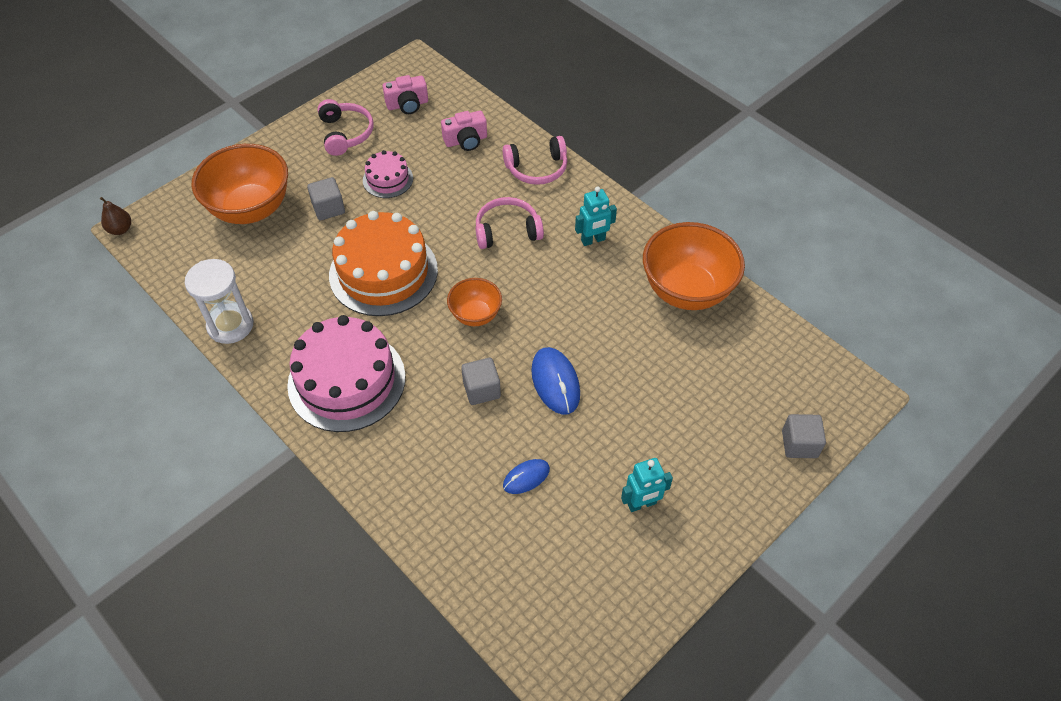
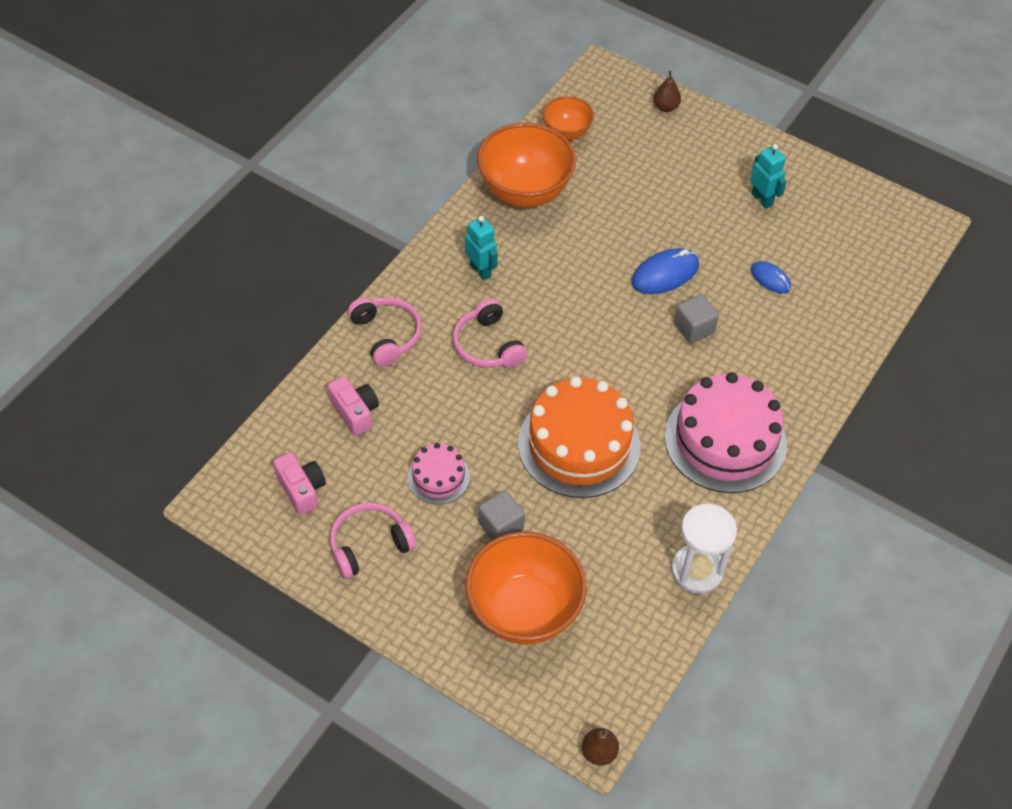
camera: 105 degrees left, 0 degrees up
orange bowl [447,278,502,326] -> orange bowl moved to [543,96,594,140]
grey cube [782,414,826,458] -> brown pear [653,71,681,112]

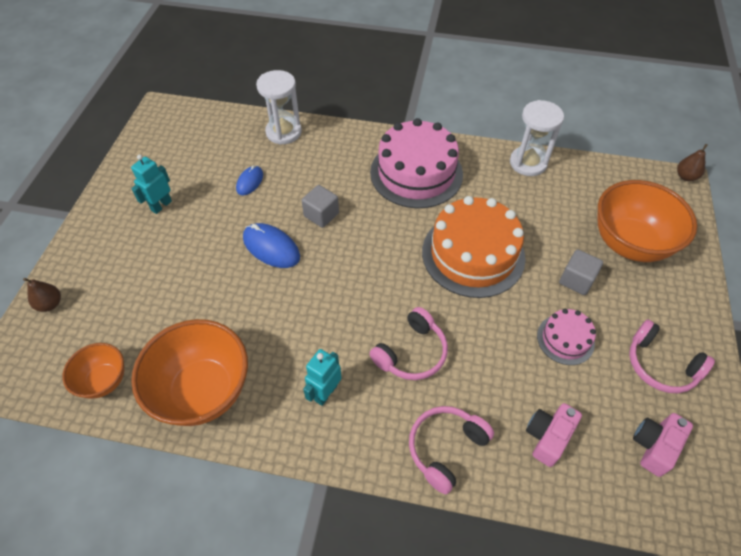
camera: 110 degrees left, 0 degrees up
none -> white hourglass [256,70,302,145]

